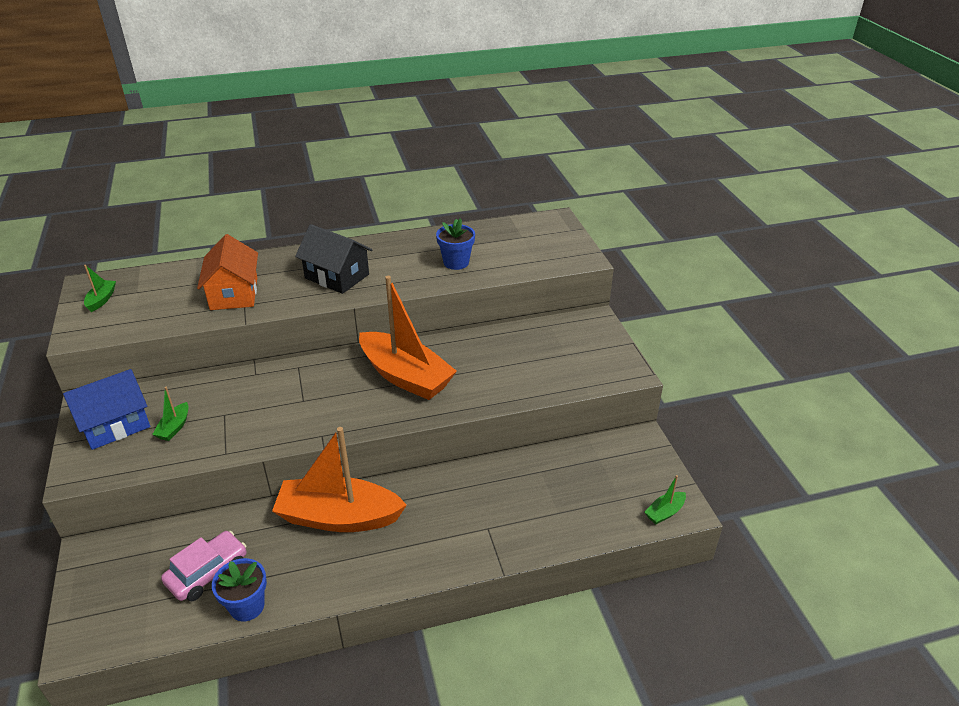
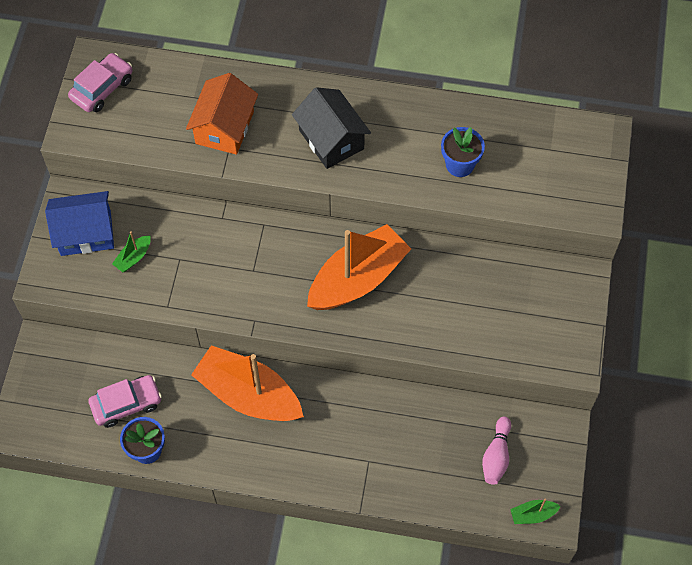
camera: 25 degrees right, 25 degrees up
green boat [84,265,116,312] -> pink car [68,53,133,112]
orange boat [359,276,457,400] -> orange boat turned 105 degrees counterclockwise [307,224,411,310]
none -> pink bowling pin [482,416,511,485]

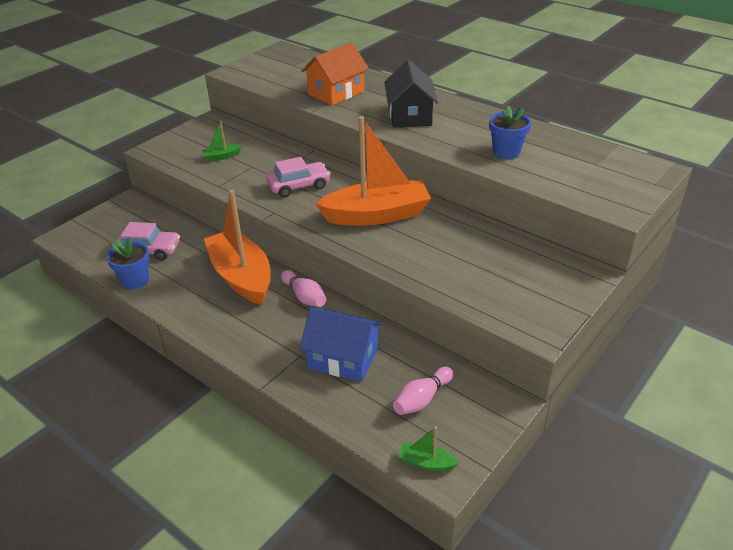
camera: 30 degrees right, 25 degrees down
blue house [45,191,114,256] -> blue house moved to [300,307,383,382]
pink car [68,53,133,112] -> pink car moved to [266,157,330,197]
none -> pink bowling pin [281,270,326,307]

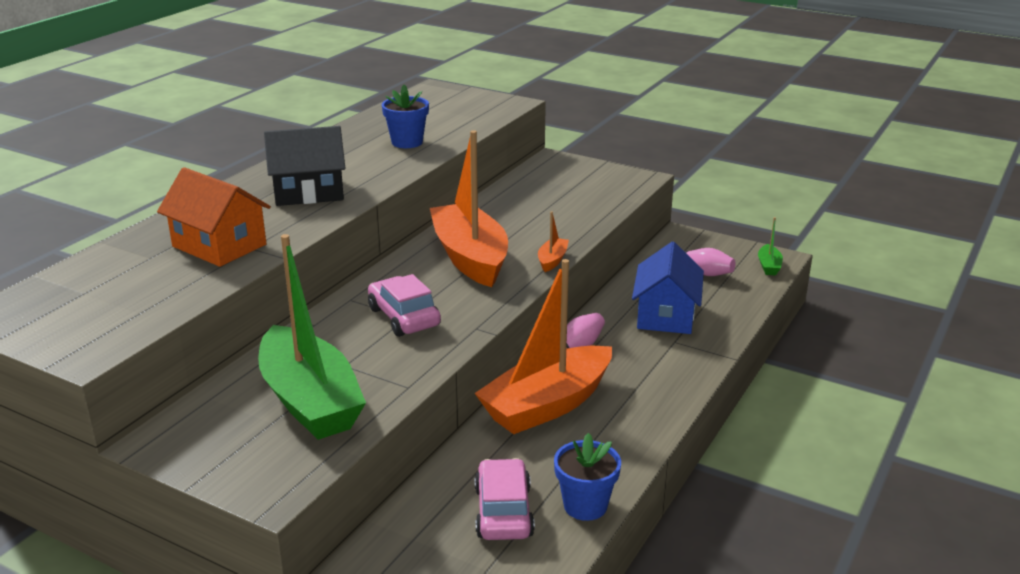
camera: 100 degrees left, 10 degrees down
green boat [202,121,242,162] -> green boat [258,234,366,440], size x2.48
none -> orange boat [538,211,569,272]

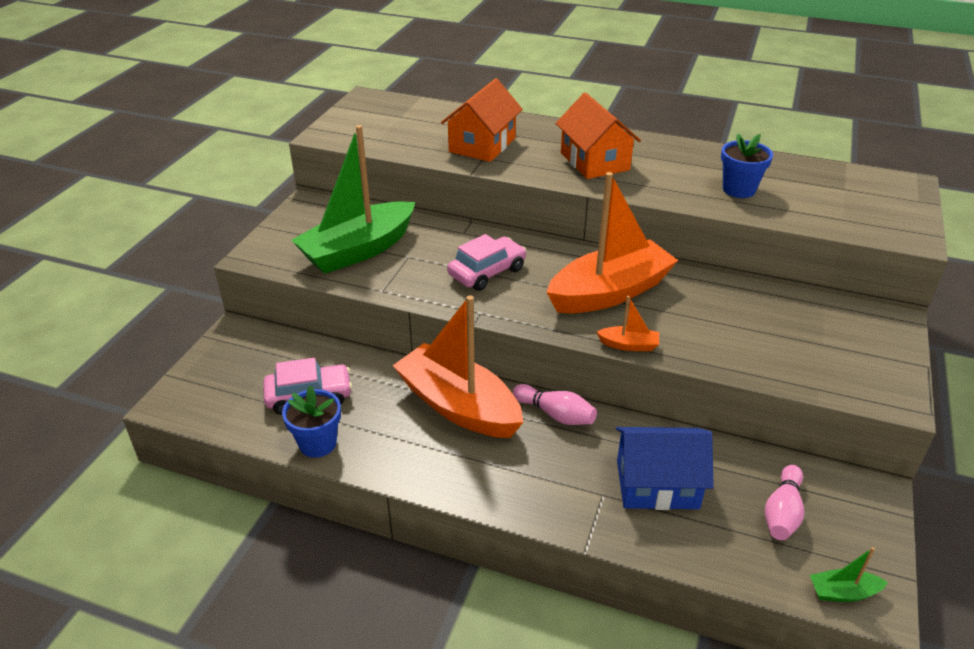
camera: 80 degrees right, 10 degrees up
black house [264,126,345,206] -> orange house [555,93,641,179]

